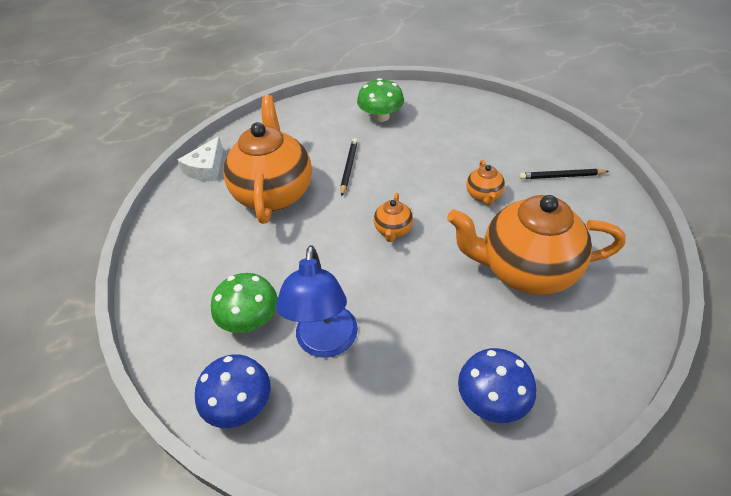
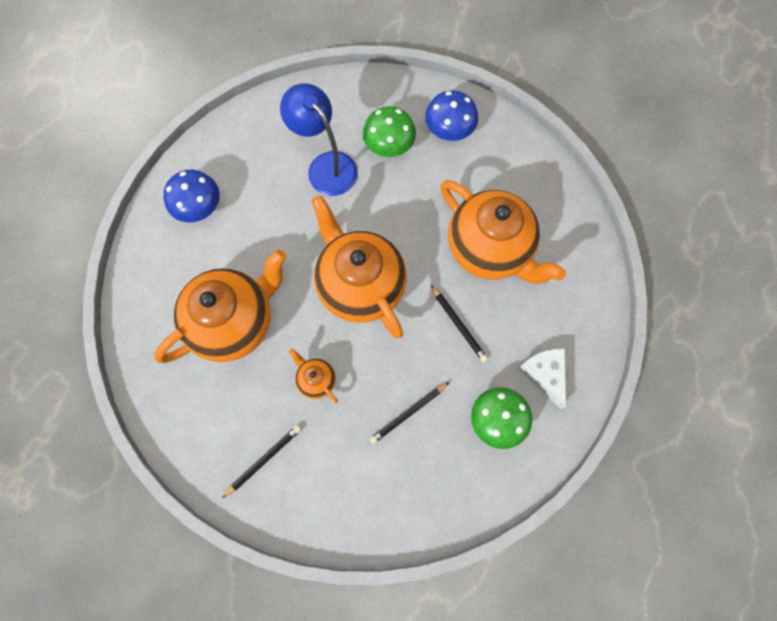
camera: 135 degrees right, 25 degrees up
white cheese [178,136,223,181] -> white cheese moved to [518,348,566,409]
blue mushroom [195,354,271,428] -> blue mushroom moved to [425,91,478,141]
orange teapot [374,193,413,242] -> orange teapot [311,196,407,338], size x2.31
none -> black pencil [369,382,449,444]

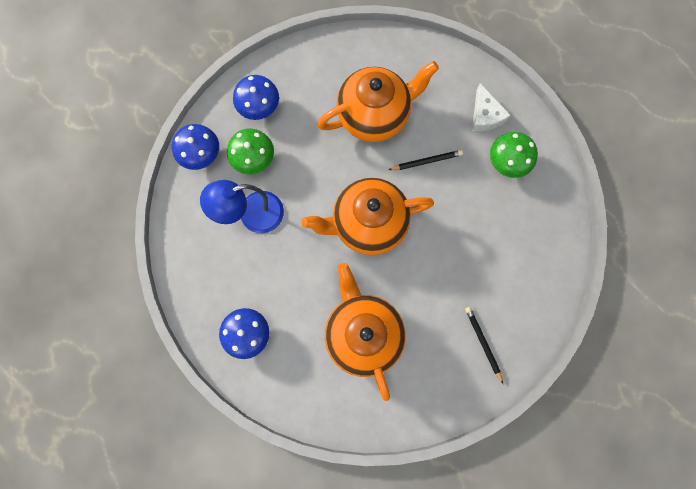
camera: 70 degrees left, 5 degrees up
orange teapot [289,349,338,403] -> none
black pencil [369,382,449,444] -> none
white cheese [518,348,566,409] -> white cheese turned 105 degrees counterclockwise [472,83,511,131]
none -> blue mushroom [172,124,219,170]

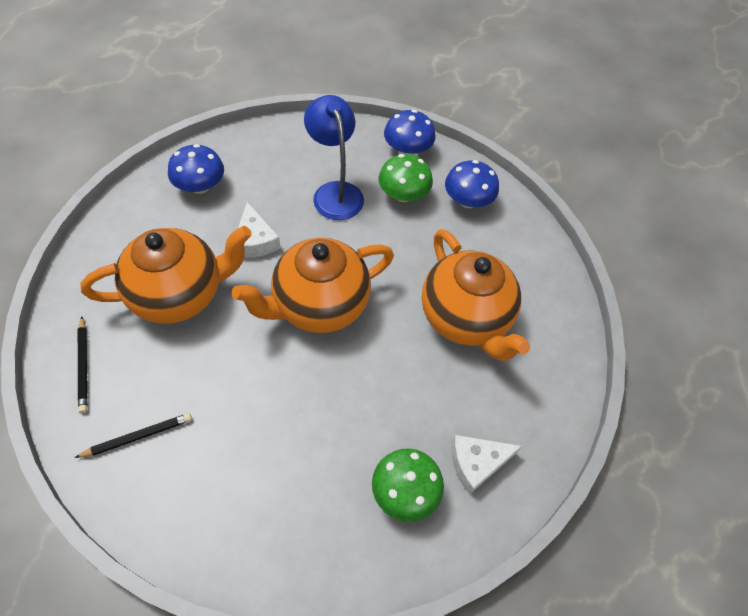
camera: 85 degrees right, 20 degrees down
orange teapot [301,178,434,255] -> orange teapot turned 105 degrees counterclockwise [232,238,394,333]
black pencil [389,150,463,170] -> black pencil moved to [78,317,87,413]
none -> white cheese [238,202,281,258]

